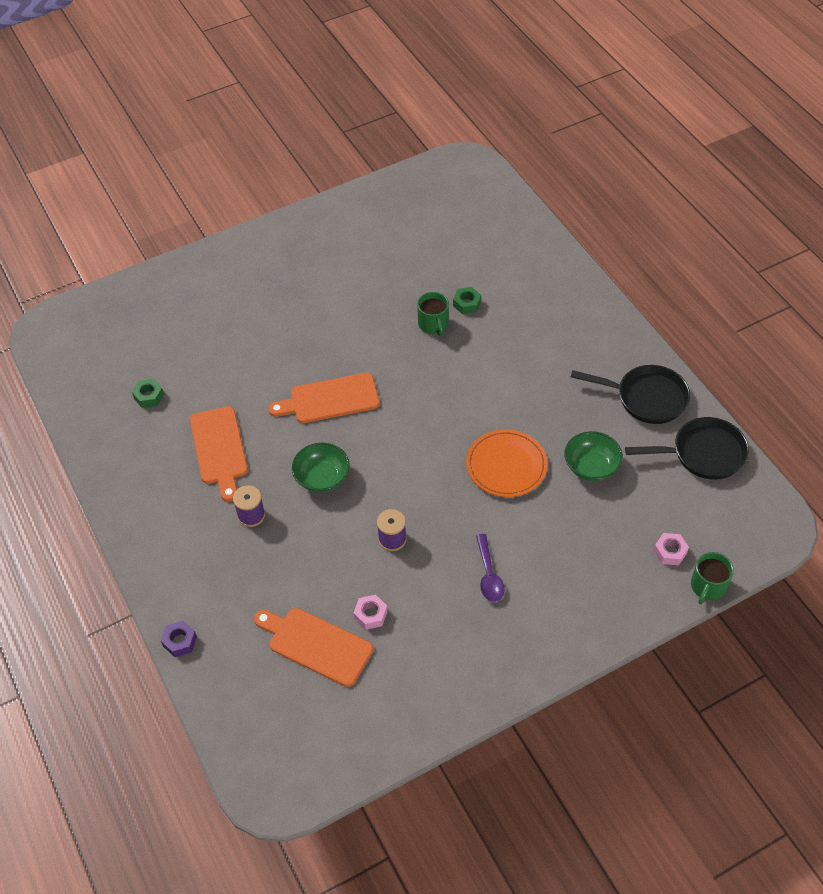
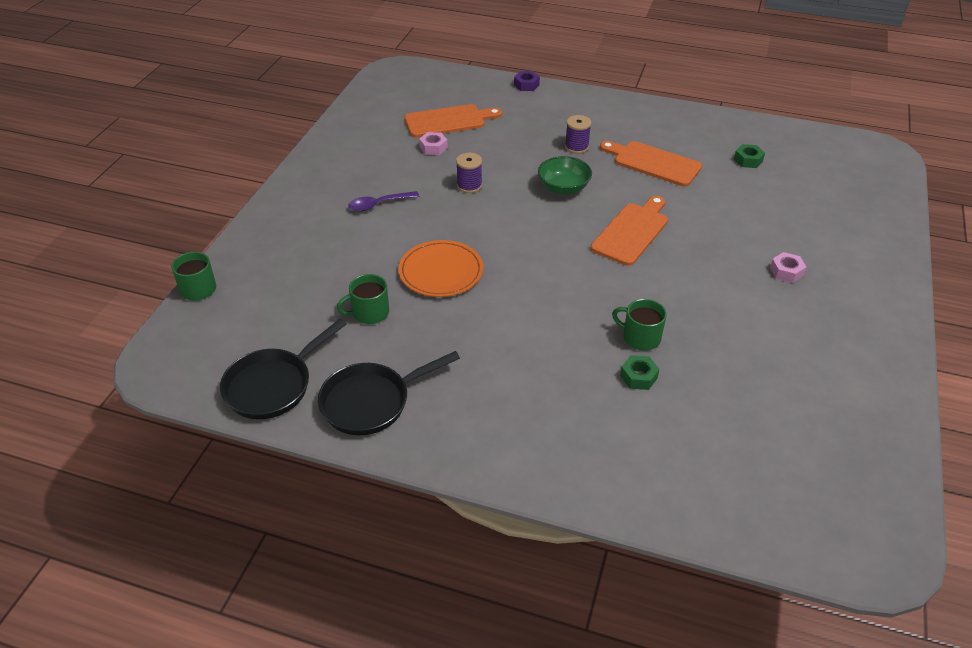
camera: 135 degrees right, 10 degrees down
purple spoon [476,534,504,602] -> purple spoon turned 60 degrees counterclockwise [348,191,419,211]
green bowl [564,431,623,481] -> green mug [337,274,389,324]
pink nut [653,533,689,565] -> pink nut moved to [770,252,806,283]

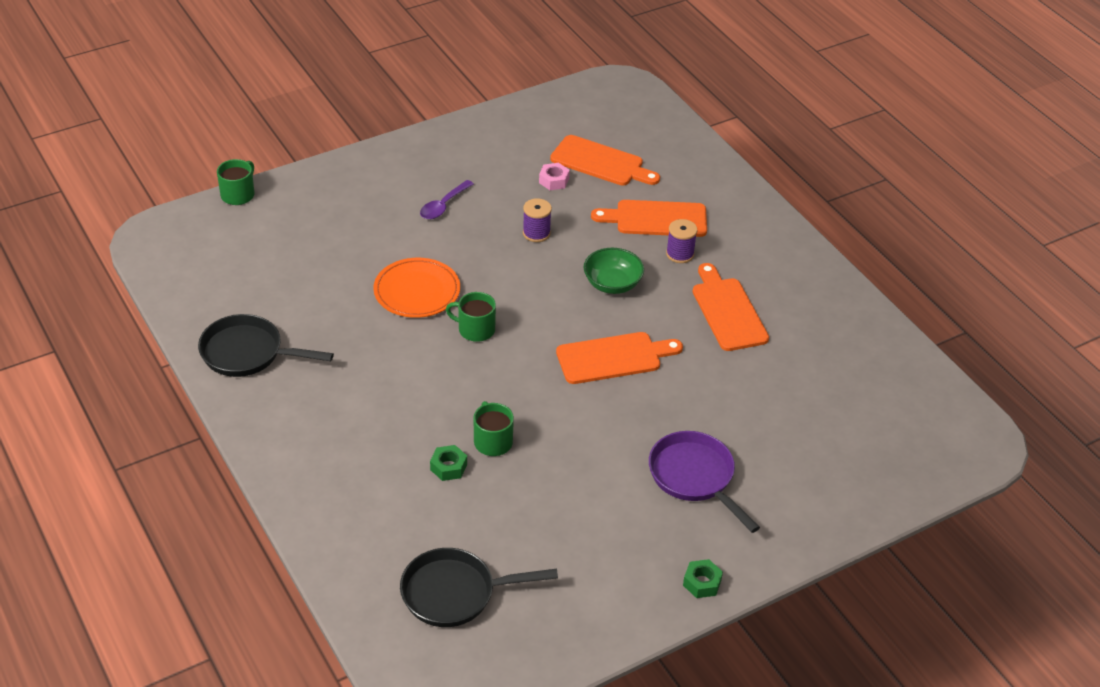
camera: 40 degrees right, 0 degrees up
black pan [220,319,346,419] -> black pan moved to [400,548,558,627]
green mug [337,274,389,324] -> green mug moved to [446,292,496,342]
purple spoon [348,191,419,211] -> purple spoon turned 75 degrees counterclockwise [420,180,474,219]
purple nut [514,71,540,91] -> none
green nut [734,144,765,168] -> green nut moved to [683,559,723,598]
pink nut [770,252,806,283] -> purple pan [649,431,760,533]
none -> orange cutting board [591,200,707,237]

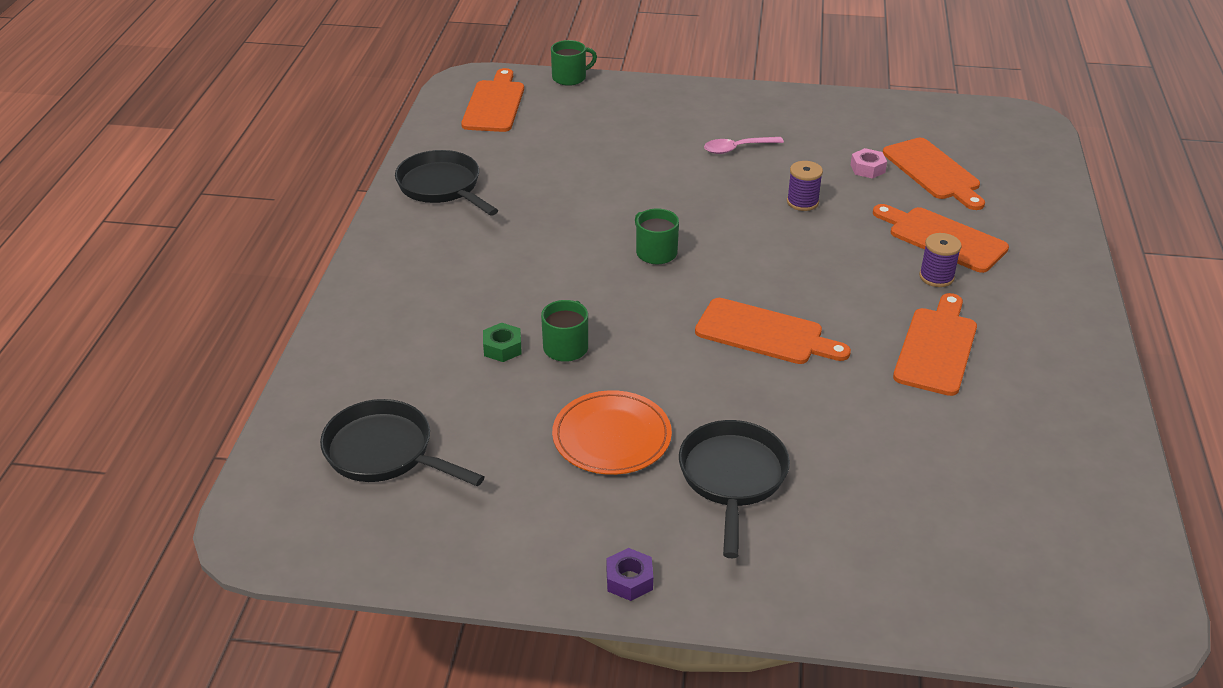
camera: 40 degrees right, 5 degrees down
orange plate [373,258,460,318] -> orange plate moved to [552,390,672,475]
purple spoon [420,180,474,219] -> pink spoon [704,137,784,154]
green bowl [583,248,644,294] -> none
purple pan [649,431,760,533] -> black pan [679,420,790,558]
green nut [683,559,723,598] -> purple nut [607,548,653,601]
none -> orange cutting board [461,68,524,132]

